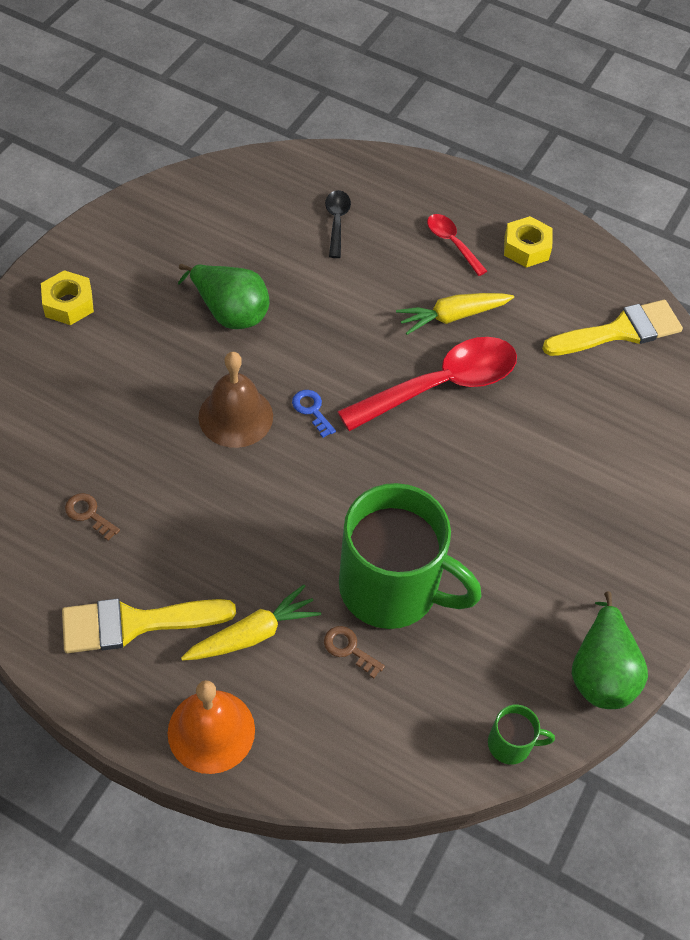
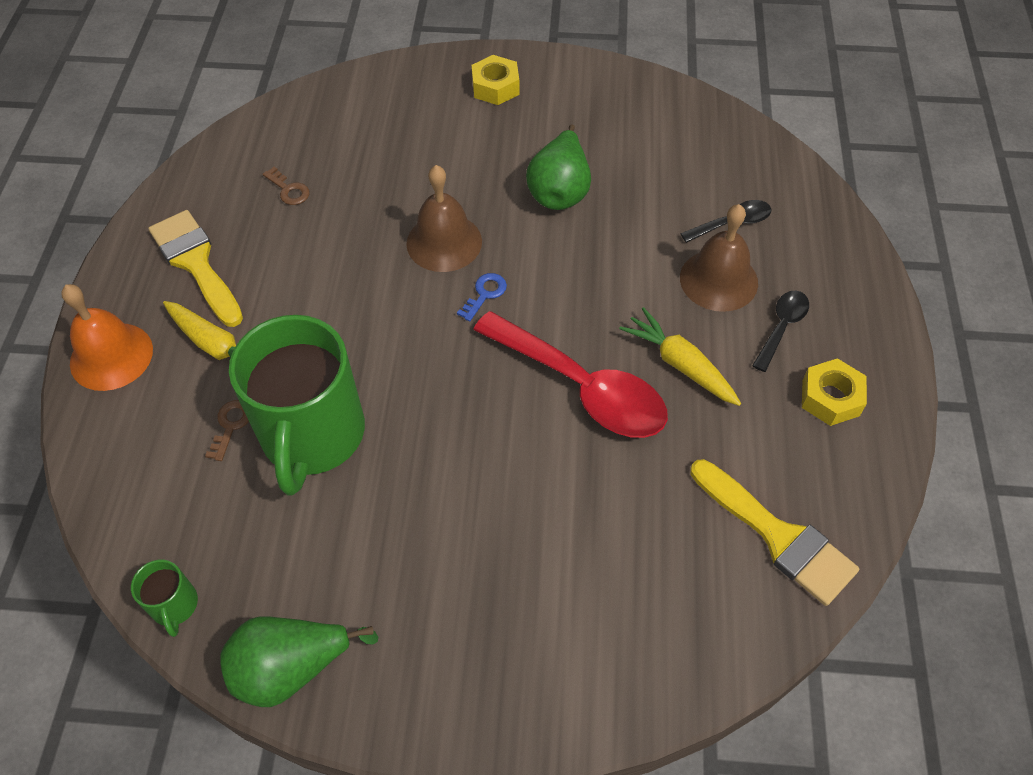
camera: 70 degrees right, 0 degrees up
brown key [65,493,120,541] -> brown key turned 120 degrees clockwise [263,167,310,205]
red spoon [427,214,487,276] -> black spoon [752,291,809,372]
none -> brown bell [680,204,758,312]

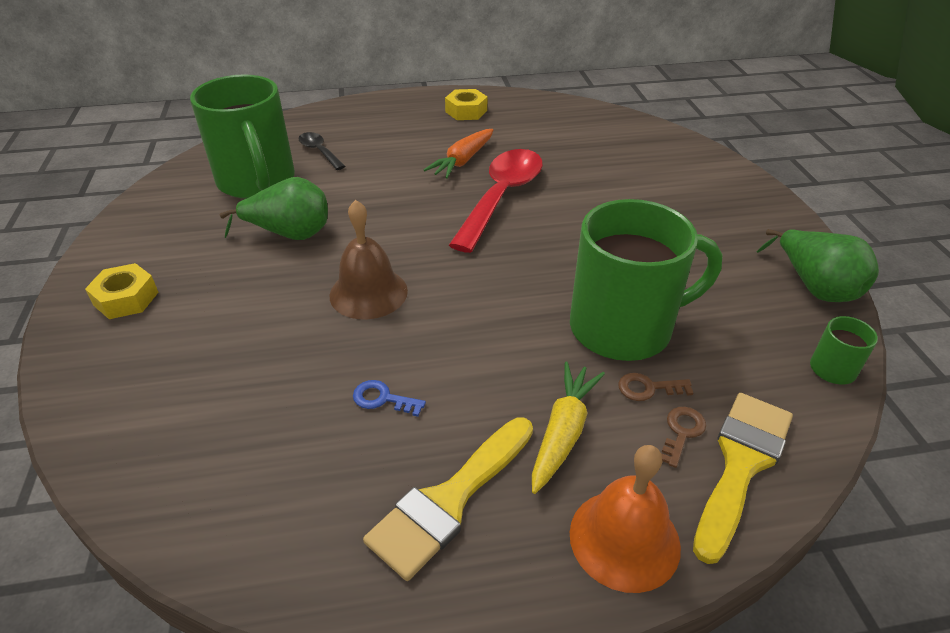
camera: 105 degrees left, 15 degrees down
brown key [263,167,310,205] -> brown key moved to [661,407,706,468]
blue key [457,273,507,322] -> blue key moved to [353,380,426,417]
yellow carrot [619,307,741,406] -> orange carrot [424,129,494,179]
brown bell [680,204,758,312] -> none
yellow brush [690,459,859,606] -> yellow brush moved to [693,393,793,564]
black spoon [752,291,809,372] -> none
none -> green mug [190,74,295,199]

